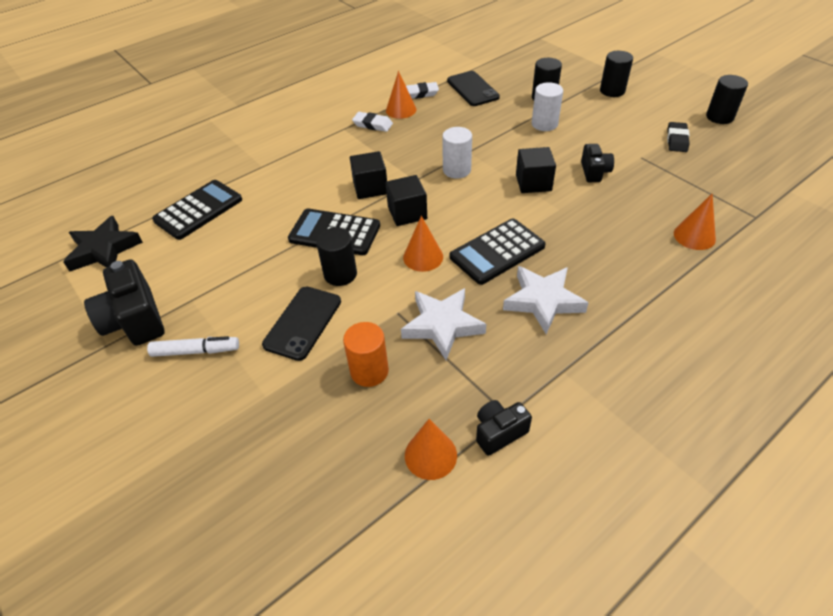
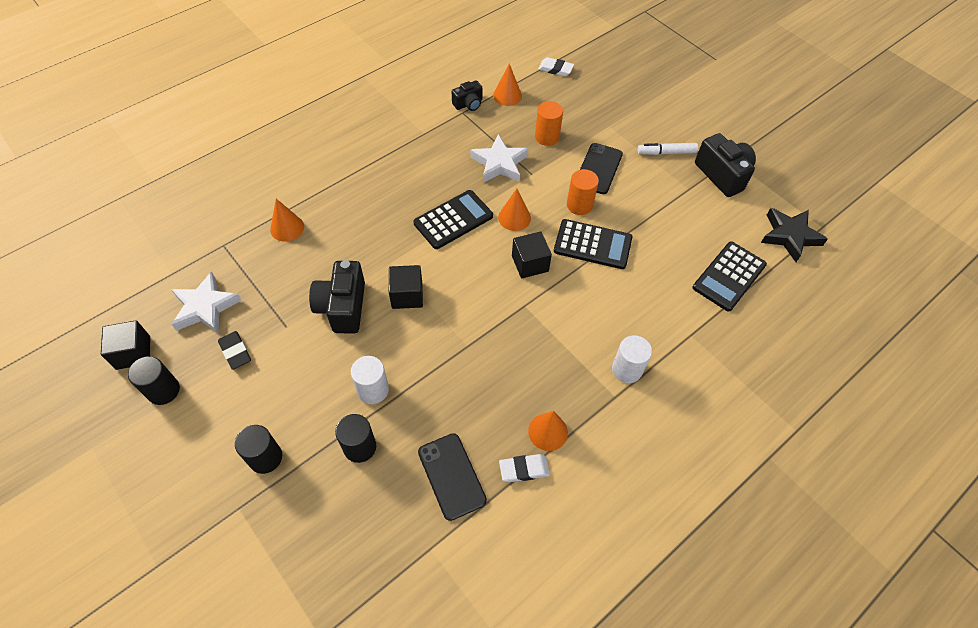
camera: 175 degrees right, 10 degrees up
black cylinder [316,227,357,286] -> orange cylinder [567,169,599,215]
black cube [350,151,387,199] -> black cube moved to [101,320,150,370]
white eraser [352,112,393,132] -> white eraser moved to [538,57,574,76]
white cylinder [442,127,472,179] -> white cylinder moved to [612,335,652,383]
white star [503,266,588,334] -> white star moved to [171,271,242,333]
black camera [581,144,614,182] -> black camera [309,260,365,334], size x1.73
black eraser [667,122,690,152] -> black eraser turned 45 degrees counterclockwise [218,331,251,370]

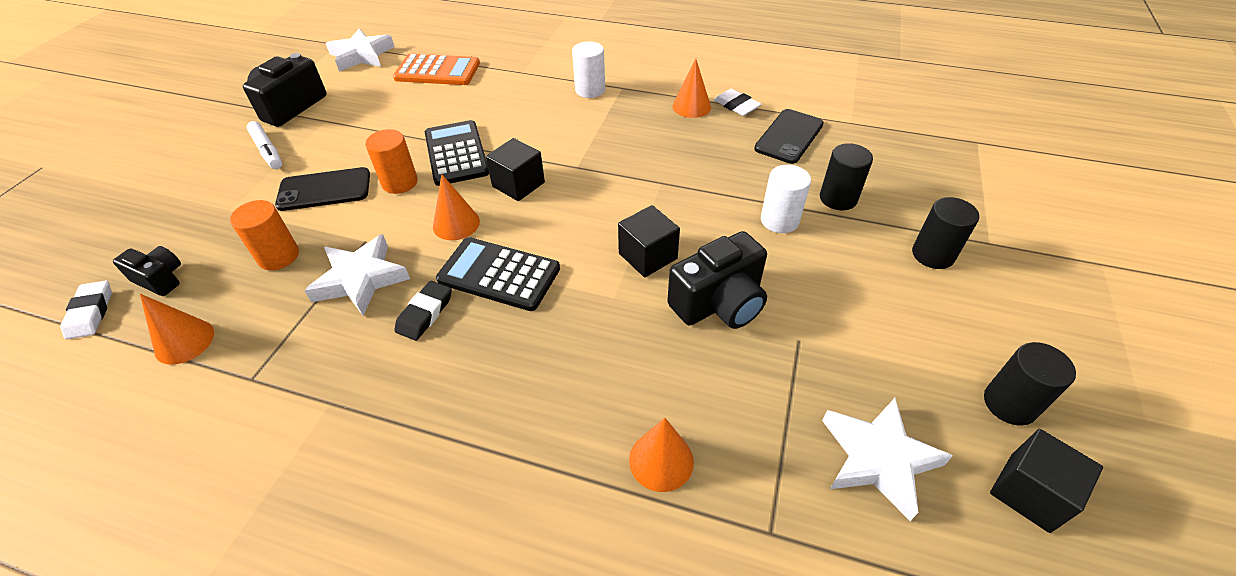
camera: 120 degrees left, 10 degrees down
black eraser [218,331,251,370] -> black eraser moved to [394,281,452,341]
black camera [452,80,483,111] -> black camera moved to [113,246,181,296]
black calculator [693,242,767,311] -> orange calculator [393,54,480,85]
black star [761,208,828,262] -> white star [325,29,395,72]

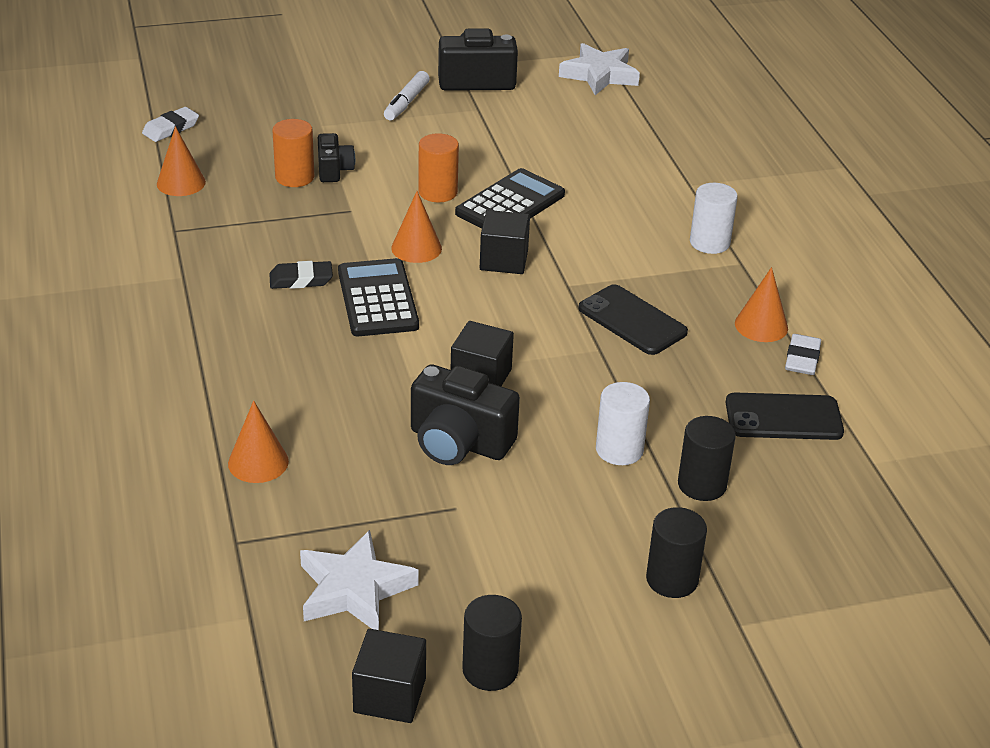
camera: 55 degrees right, 10 degrees down
black camera [113,246,181,296] -> black camera moved to [318,133,355,182]
black phone [275,167,370,211] -> black phone moved to [578,284,688,355]
white star [304,234,410,316] -> none
orange calculator [393,54,480,85] -> none

